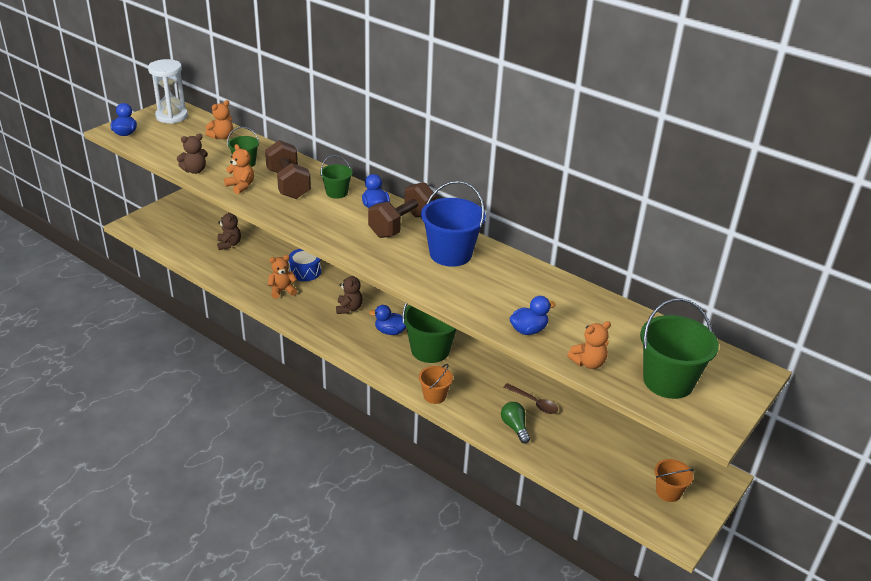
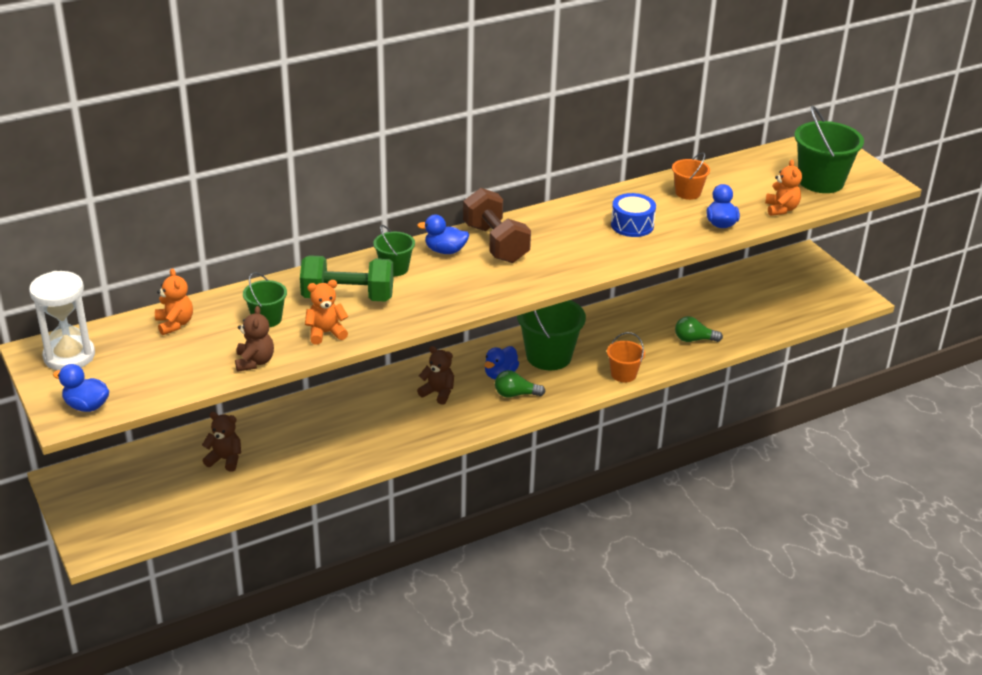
camera: 65 degrees left, 0 degrees up
brown dumbbell [265,140,311,199] -> green dumbbell [300,255,394,302]
orange teddy bear [268,255,297,299] -> none
blue drum [288,249,321,281] -> blue drum moved to [611,193,656,237]
blue bucket [421,181,486,267] -> none
brown spoon [503,383,558,414] -> none
orange bucket [655,459,694,502] -> orange bucket moved to [672,152,710,200]
none -> green light bulb [495,370,546,398]

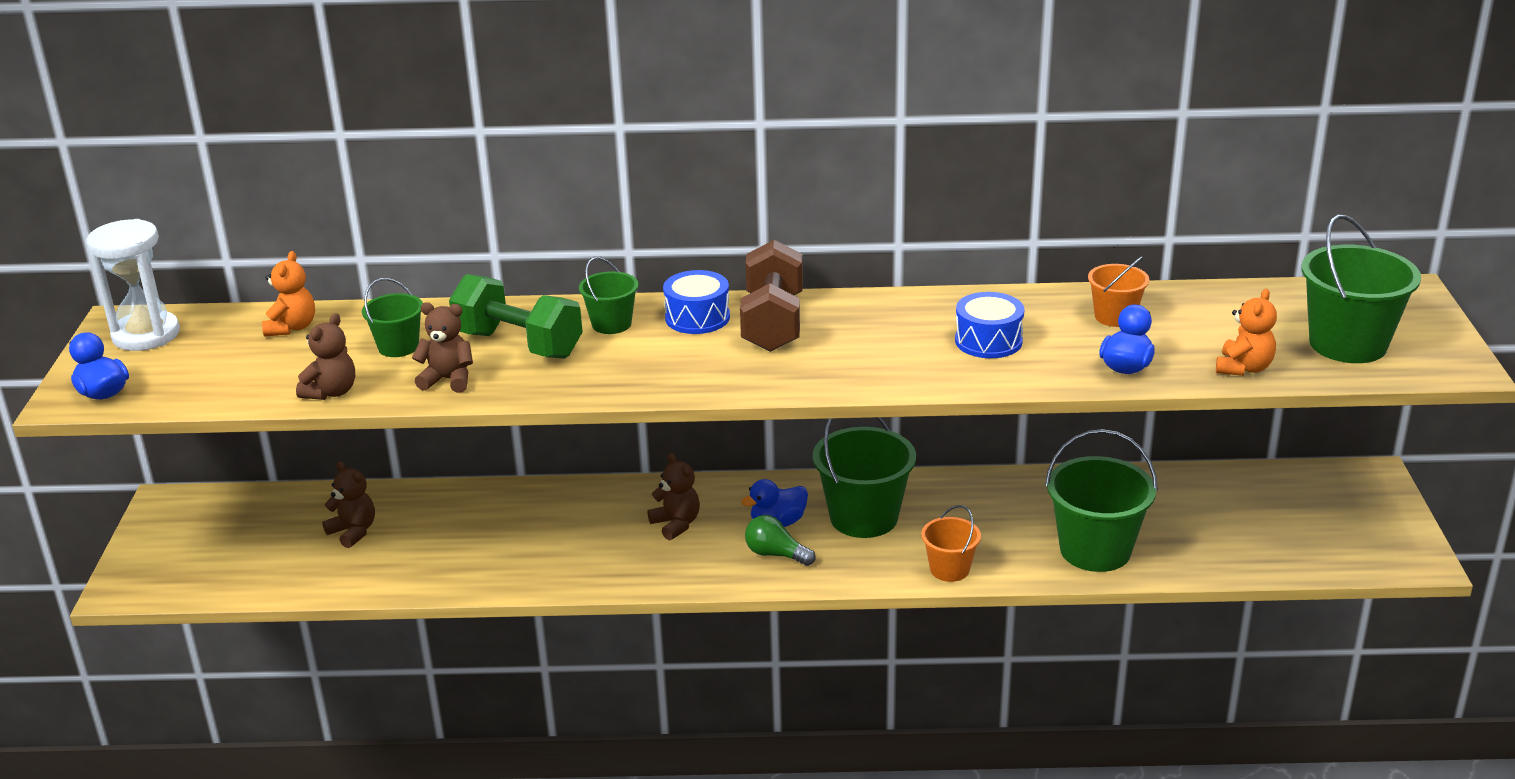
camera: 30 degrees right, 5 degrees down
orange teddy bear [305,280,348,345] -> brown teddy bear [412,302,473,393]
blue duck [417,215,469,254] -> blue drum [663,270,730,334]
green light bulb [675,316,723,342] -> green bucket [1045,429,1158,572]

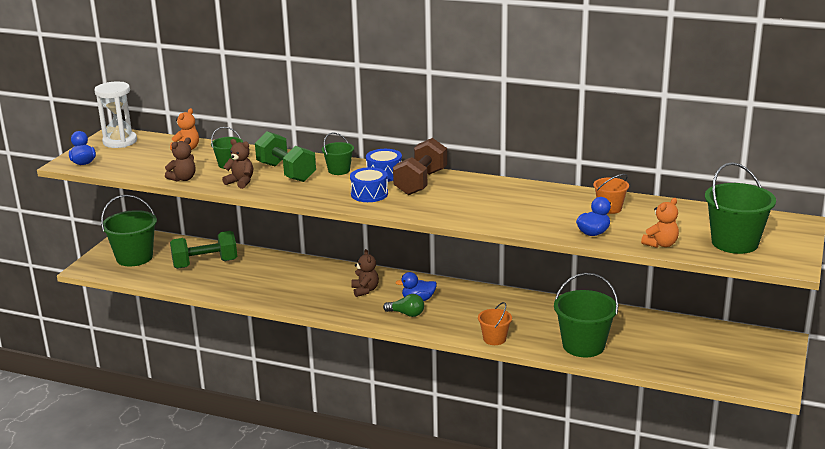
camera: 20 degrees right, 5 degrees down
brown teddy bear [322,461,375,548] -> green dumbbell [170,231,237,269]
green light bulb [745,515,816,566] -> green light bulb turned 150 degrees clockwise [383,294,424,317]
green bucket [813,417,916,538] -> green bucket moved to [101,195,157,266]
blue drum [955,292,1025,358] -> blue drum moved to [350,167,388,202]

